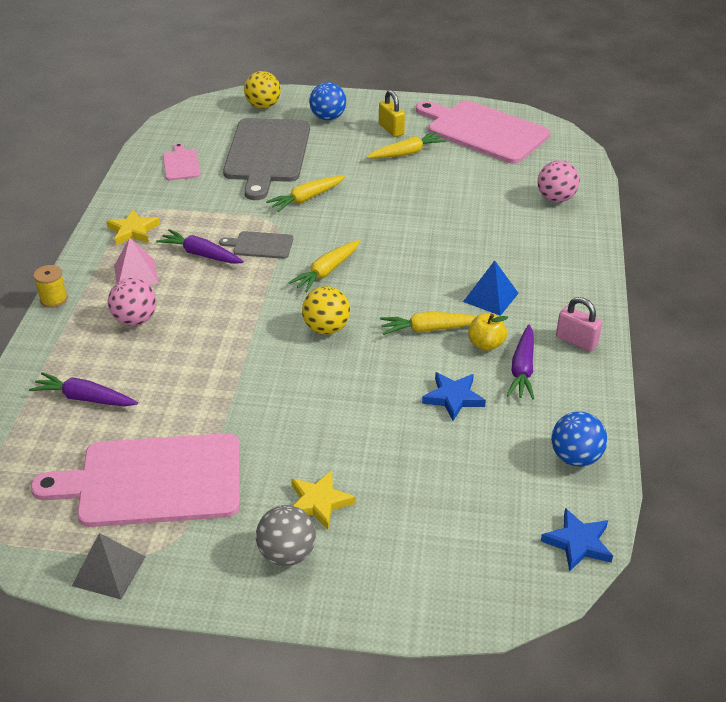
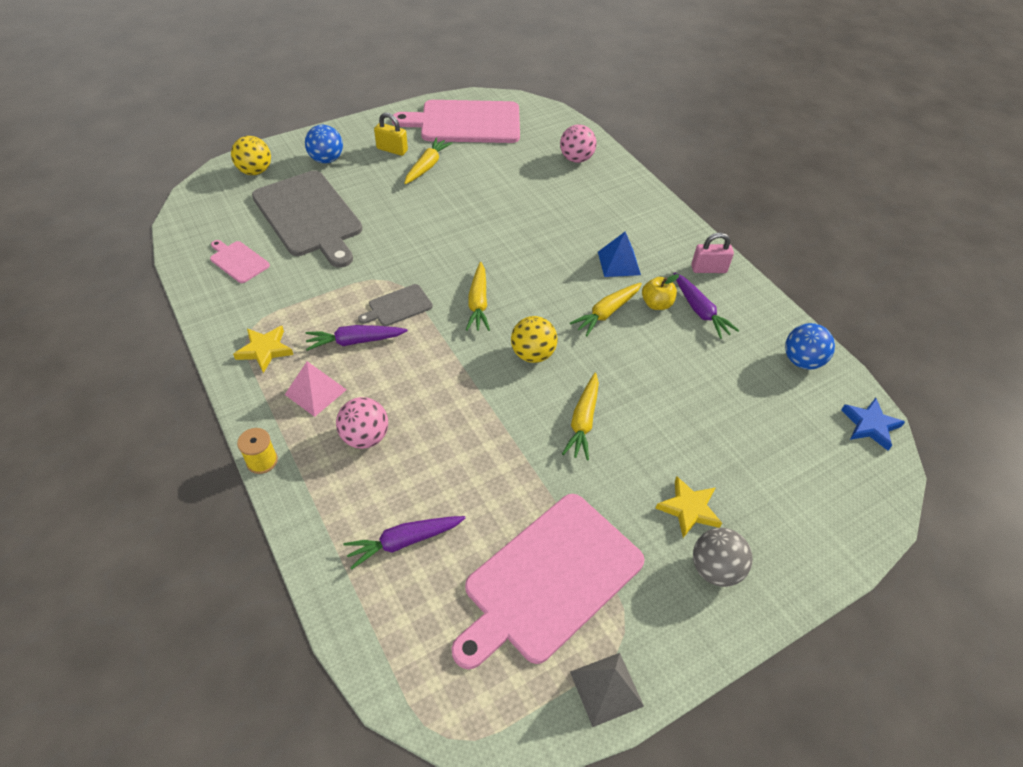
camera: 40 degrees left, 10 degrees up
yellow carrot [266,175,346,212] -> yellow carrot moved to [562,373,599,461]
blue star [422,372,486,421] -> none

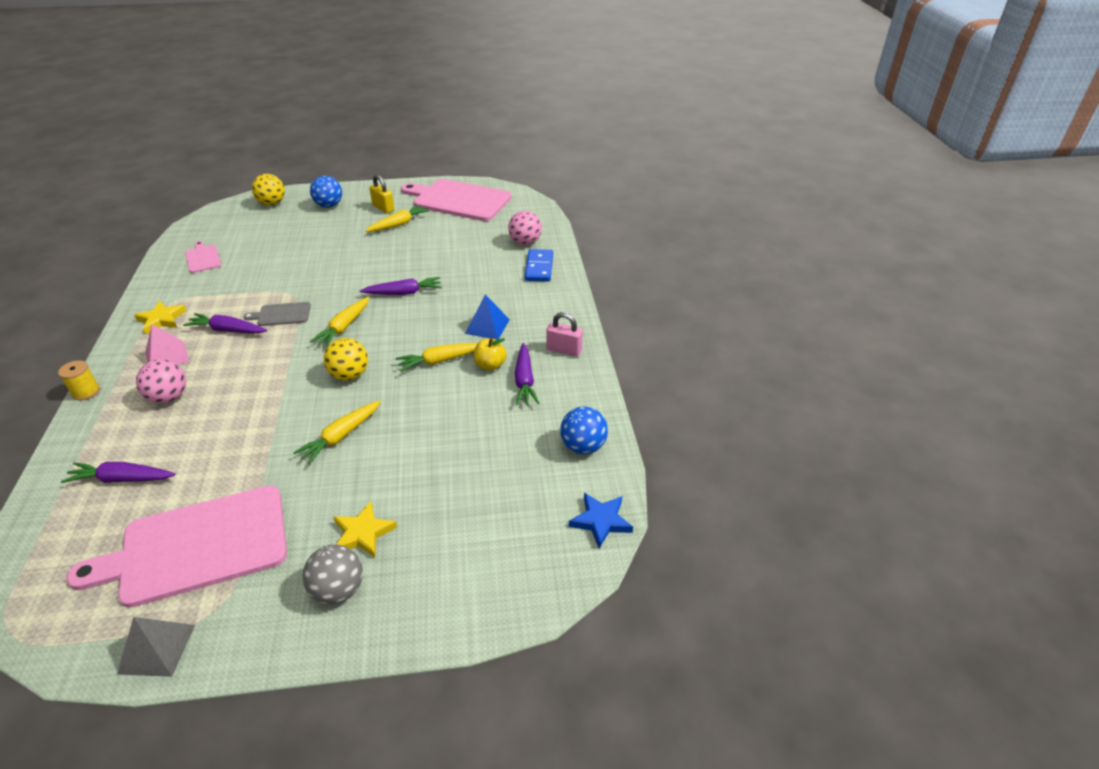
camera: 25 degrees right, 10 degrees down
grey cutting board [252,171,363,268] -> none
none -> purple carrot [360,277,442,295]
none -> blue domino [525,249,553,282]

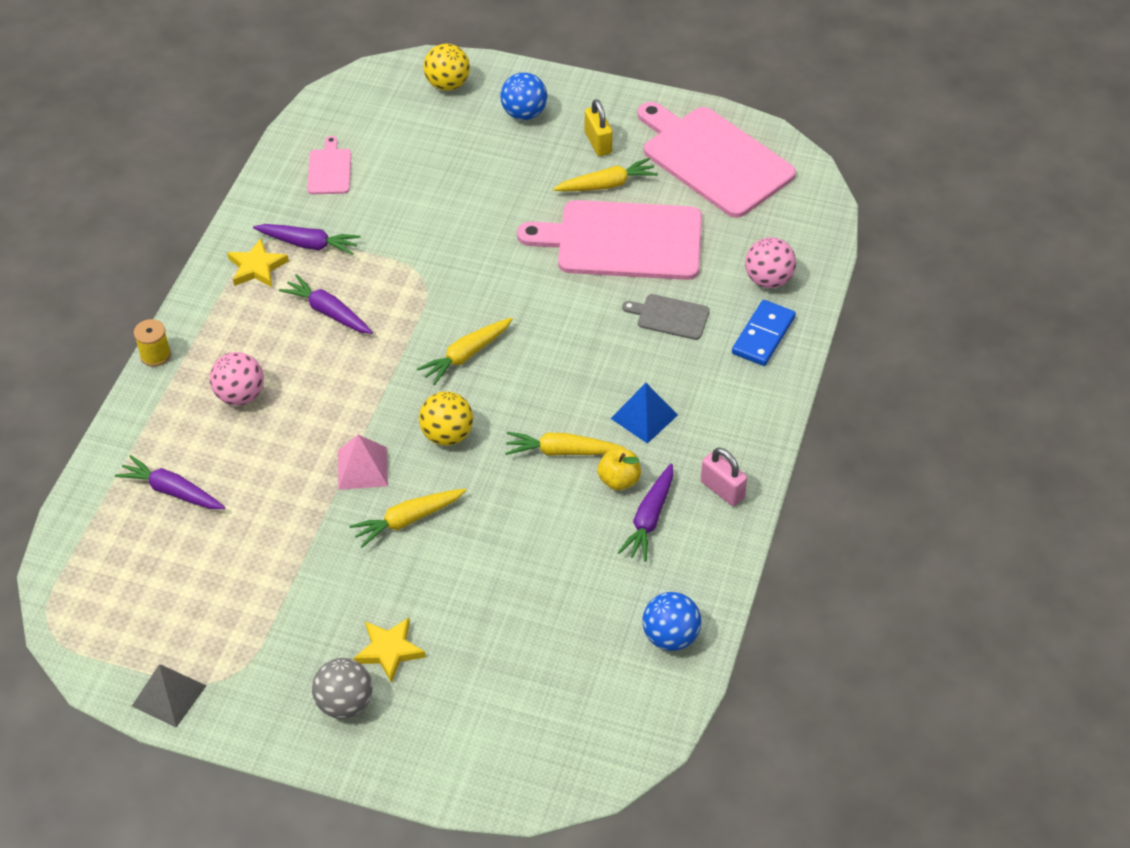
camera: 25 degrees right, 10 degrees up
pink cutting board [66,486,287,608] -> pink cutting board moved to [517,200,702,280]
pink pyramid [145,324,189,365] -> pink pyramid moved to [338,435,388,490]
grey cutting board [243,302,311,326] -> grey cutting board moved to [622,294,710,340]
purple carrot [360,277,442,295] -> purple carrot moved to [253,224,360,255]
blue star [569,493,633,548] -> none

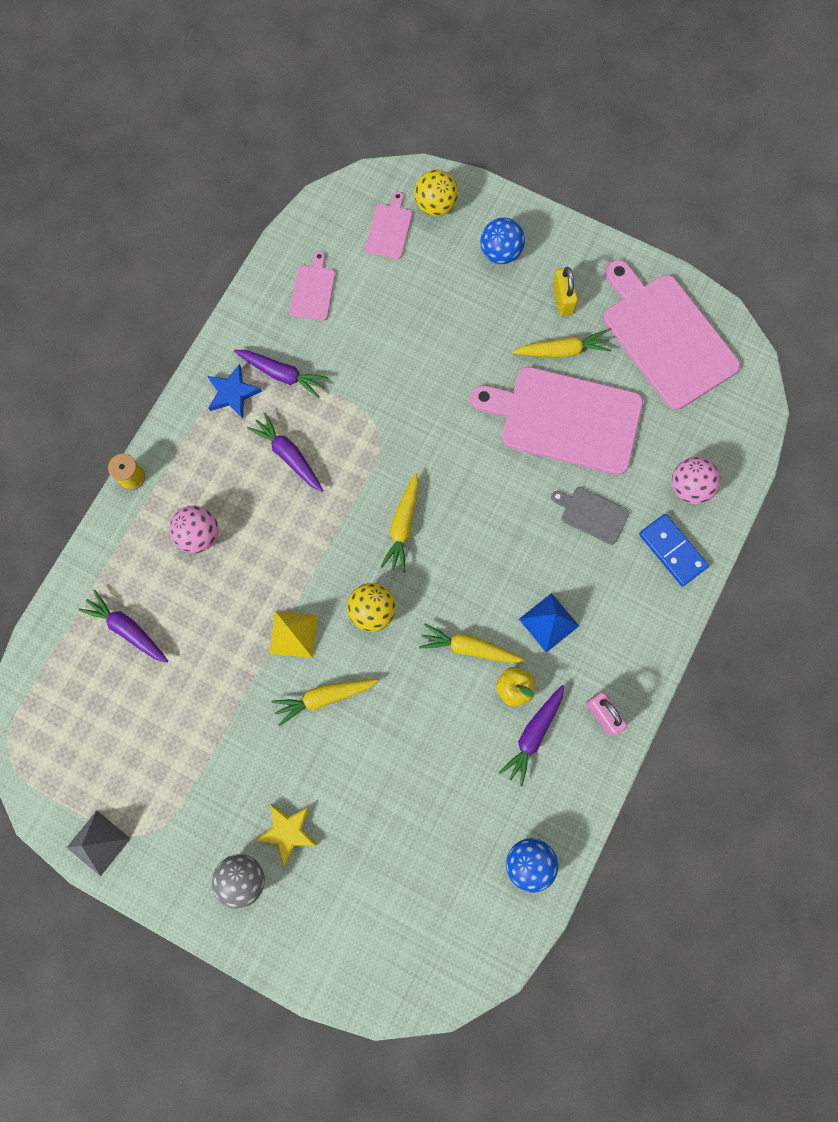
camera: 10 degrees right, 25 degrees up
yellow star [227,238,289,287] -> blue star [208,364,262,418]
pink pyramid [338,435,388,490] -> yellow pyramid [269,611,318,658]
yellow carrot [417,318,513,385] -> yellow carrot turned 45 degrees counterclockwise [381,473,419,573]
blue domino [732,300,796,366] -> blue domino turned 75 degrees counterclockwise [639,514,709,586]
none -> pink cutting board [365,192,413,259]

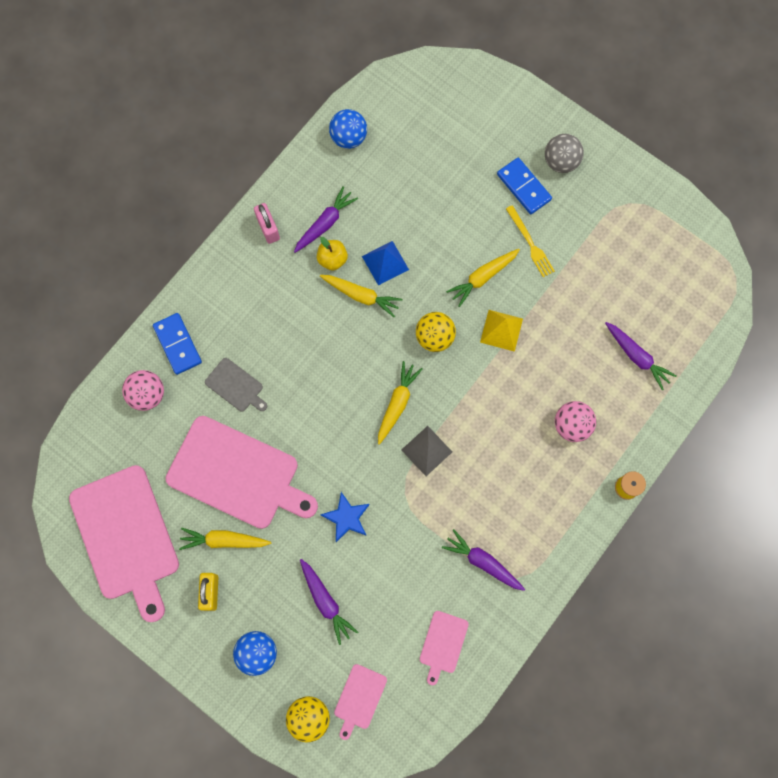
camera: 170 degrees left, 0 degrees up
grey pyramid [67,811,131,876] -> grey pyramid moved to [402,426,452,476]
blue star [208,364,262,418] -> blue star moved to [321,492,370,542]
purple carrot [247,412,323,492] -> purple carrot moved to [300,559,358,645]
yellow star [255,804,317,866] -> blue domino [497,158,552,214]
yellow carrot [272,679,378,726] -> yellow carrot turned 150 degrees clockwise [446,249,520,307]
blue pyramid [519,593,579,653] -> blue pyramid moved to [362,241,409,285]
none -> yellow fork [506,205,555,277]

